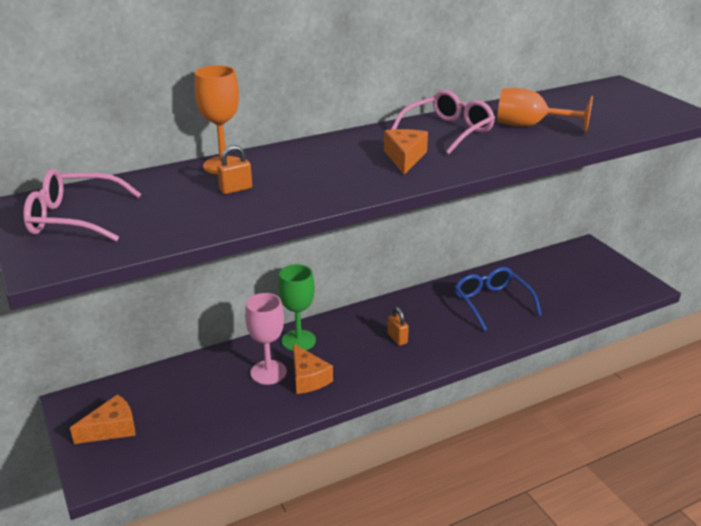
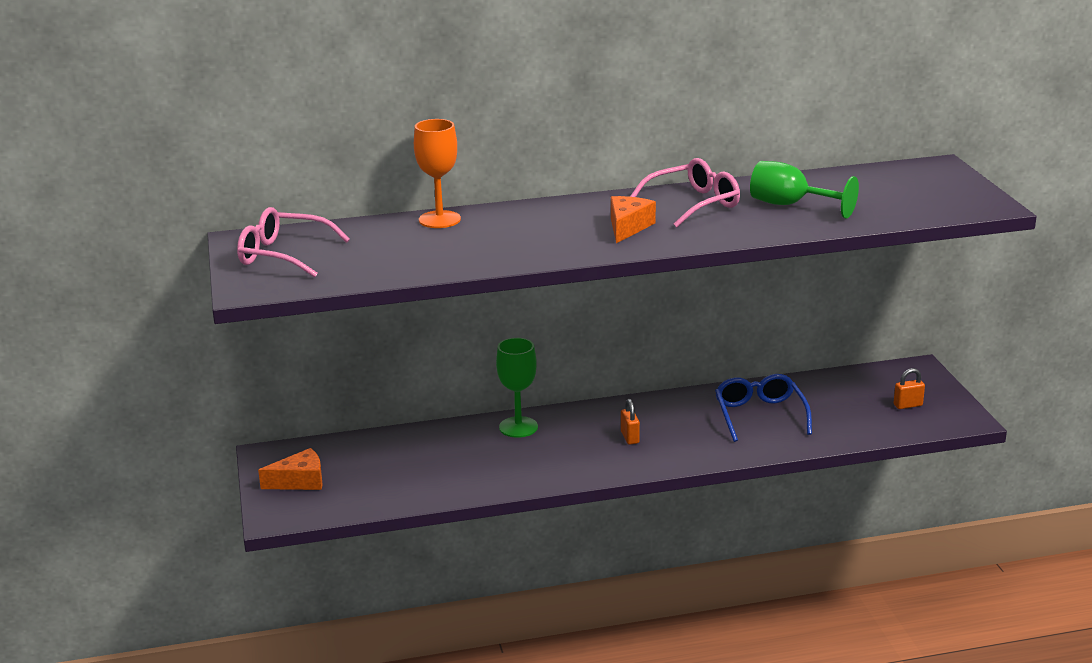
camera: 15 degrees right, 5 degrees down
orange padlock [217,145,252,194] -> orange padlock moved to [894,368,925,409]
pink goblet [245,293,287,385] -> none
orange cheese [293,344,333,394] -> none
orange goblet [497,88,593,134] -> green goblet [750,161,859,219]

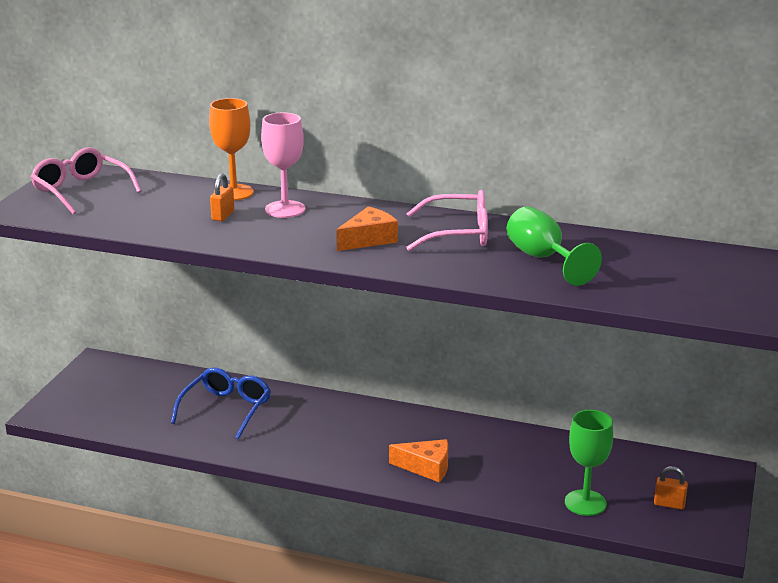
camera: 30 degrees right, 0 degrees up
orange cheese [258,448,323,490] -> orange cheese moved to [389,439,448,482]
green goblet [496,338,538,438] -> green goblet moved to [565,410,613,516]
orange padlock [621,399,640,445] -> orange padlock moved to [210,174,235,221]
blue glasses [715,374,812,442] -> blue glasses moved to [171,367,271,439]
none -> pink goblet [261,112,306,218]

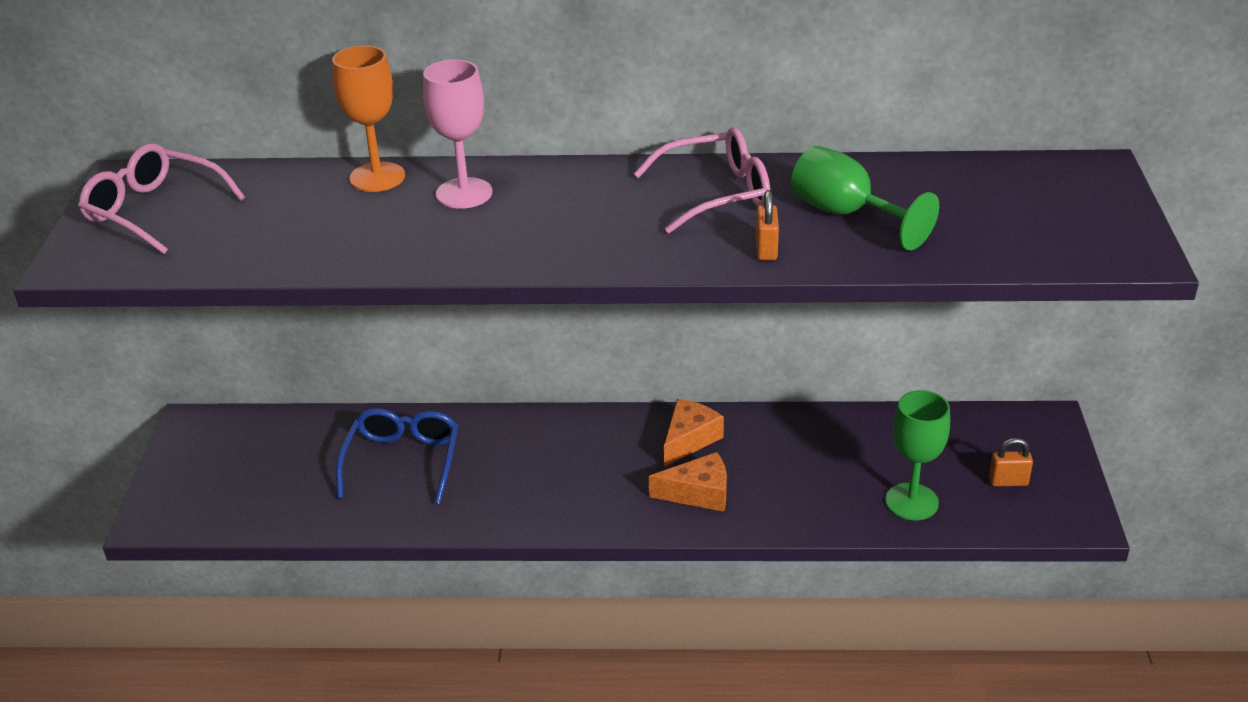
camera: 15 degrees left, 10 degrees up
orange padlock [210,174,235,221] -> orange padlock moved to [756,190,779,260]
orange cheese [337,206,398,251] -> orange cheese moved to [664,399,724,467]

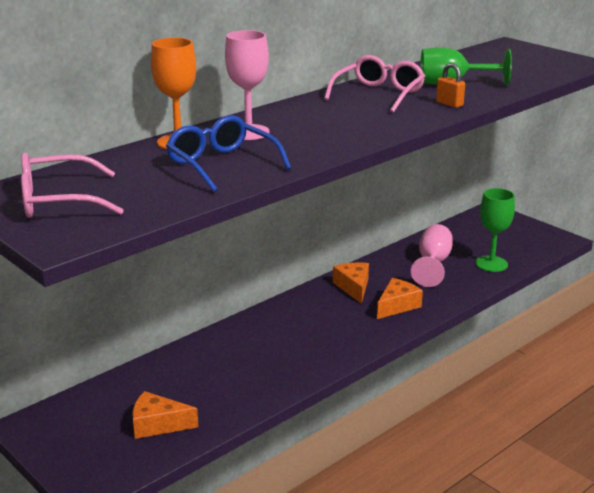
camera: 45 degrees left, 10 degrees down
blue glasses [336,408,459,504] -> blue glasses moved to [166,115,291,192]
orange padlock [989,438,1033,486] -> none
none -> orange cheese [132,391,198,439]
none -> pink goblet [411,224,453,287]

